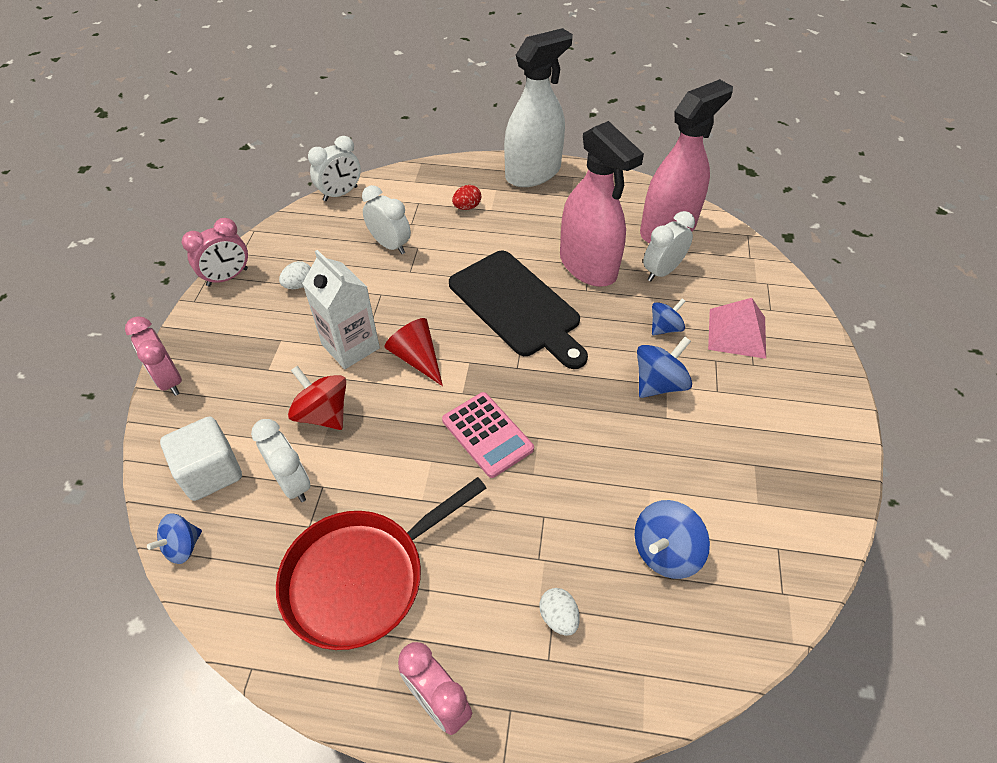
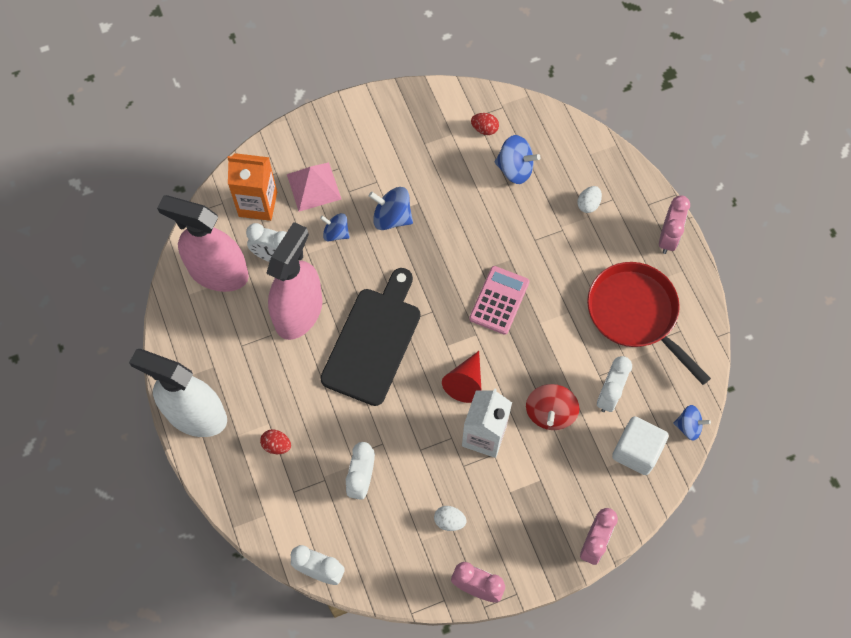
camera: 120 degrees left, 15 degrees up
red pan [276,477,487,650] -> red pan turned 150 degrees counterclockwise [587,262,711,385]
none -> orange carton [228,153,277,221]
none -> red egg [471,113,499,135]

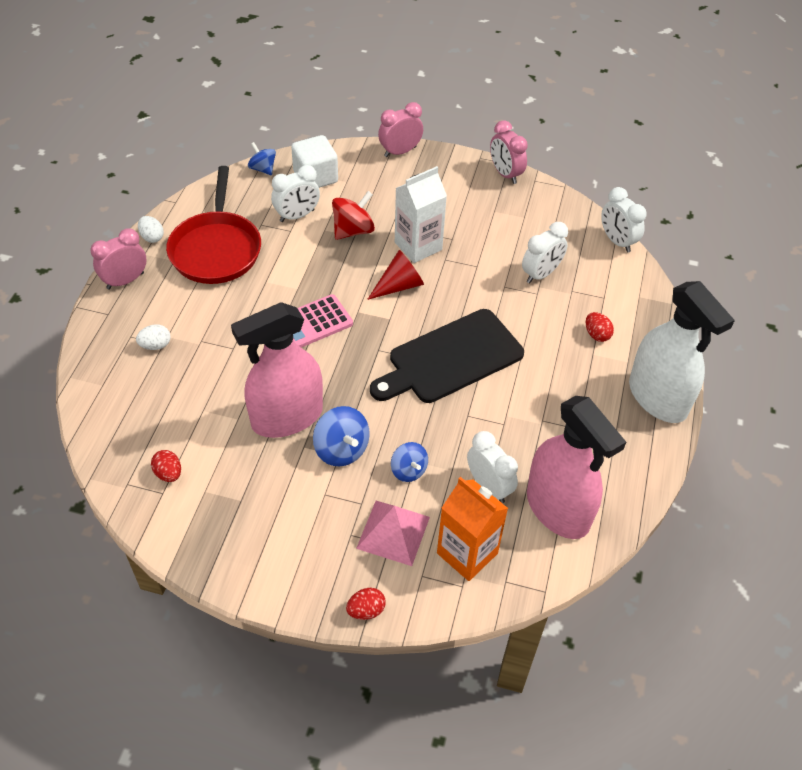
camera: 145 degrees left, 15 degrees down
pink spray bottle [266,222,322,340] -> pink spray bottle moved to [231,302,323,438]
white egg [434,506,467,531] -> white egg moved to [138,216,164,243]
blue spinning top [495,135,540,184] -> none
none -> red egg [346,588,386,620]

